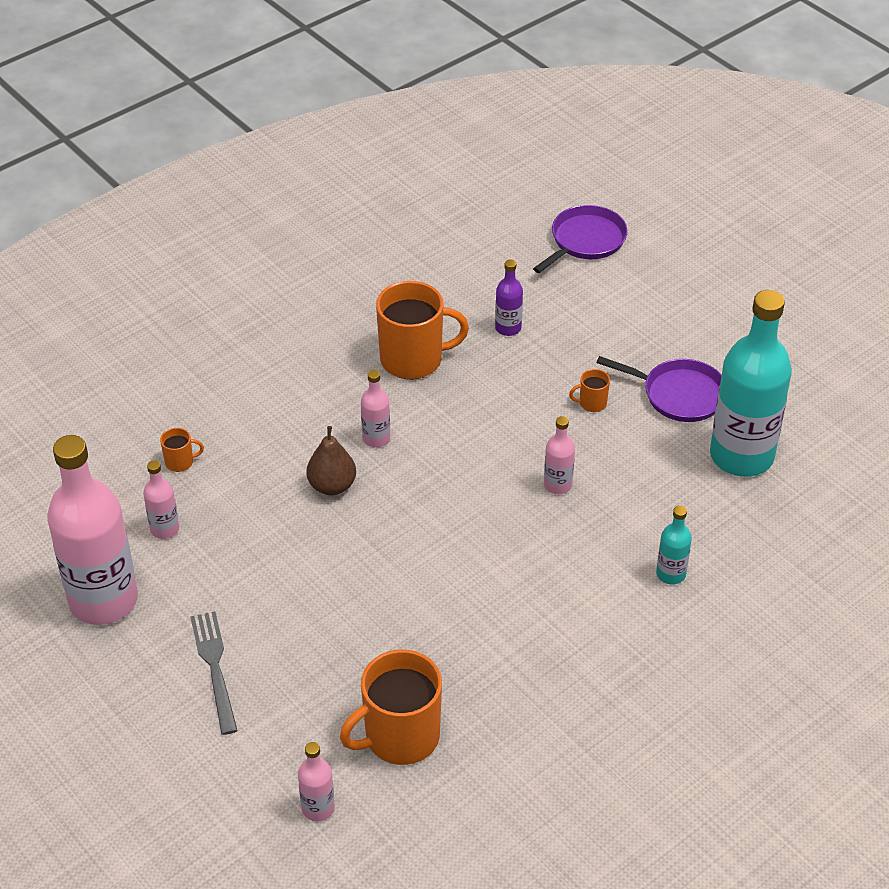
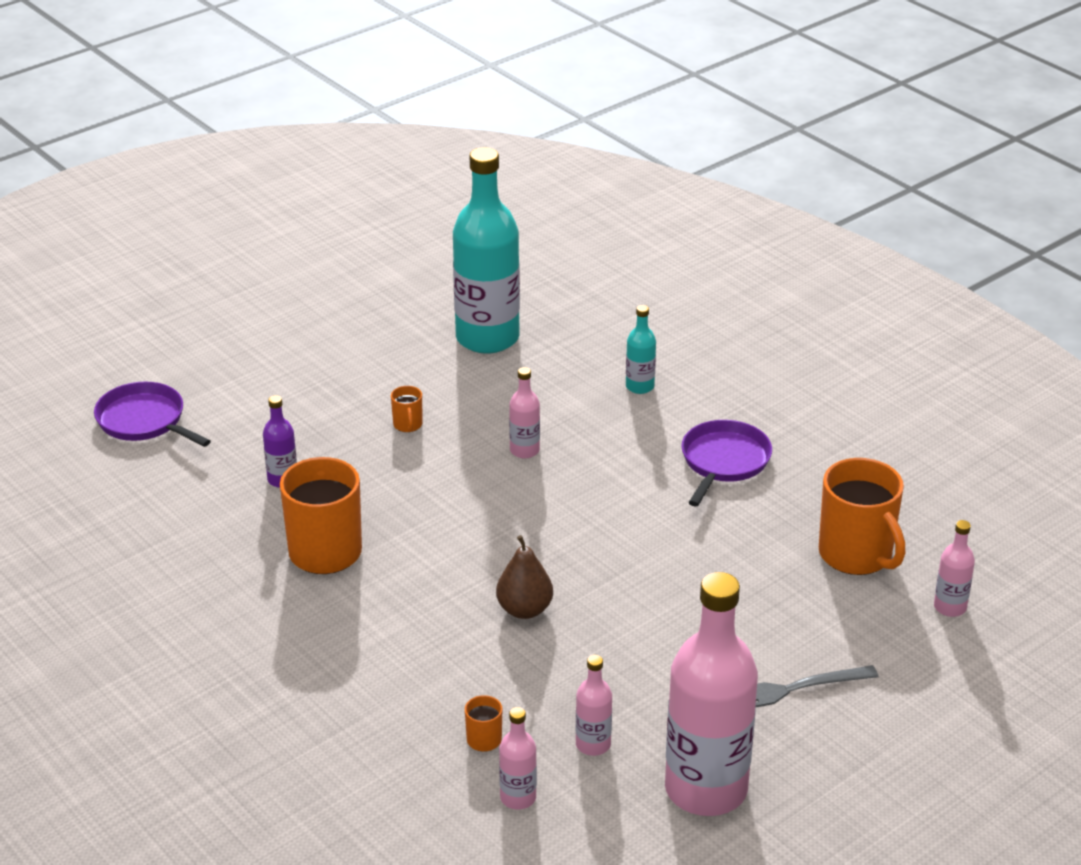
camera: 90 degrees left, 10 degrees down
pink bottle [361,370,390,448] -> pink bottle moved to [499,707,537,810]
purple pan [596,356,722,422] -> purple pan moved to [681,420,772,506]

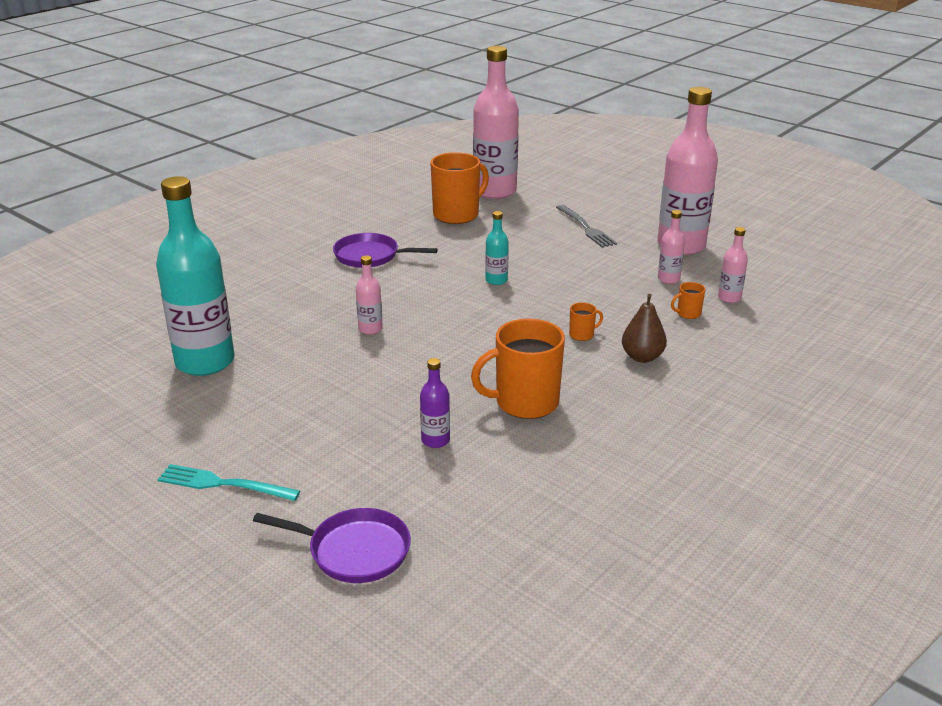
camera: 100 degrees left, 5 degrees down
purple pan [94,382,211,447] -> purple pan turned 105 degrees counterclockwise [253,508,411,583]
orange mug [391,386,422,432] -> orange mug moved to [569,302,603,341]
brown pear [496,535,553,619] -> brown pear moved to [622,294,667,363]
turquoise bottle [626,305,656,394] -> turquoise bottle moved to [485,211,509,285]
pink bottle [934,520,975,617] -> pink bottle [473,46,519,199], size x2.29
none -> turquoise fork [157,464,300,501]

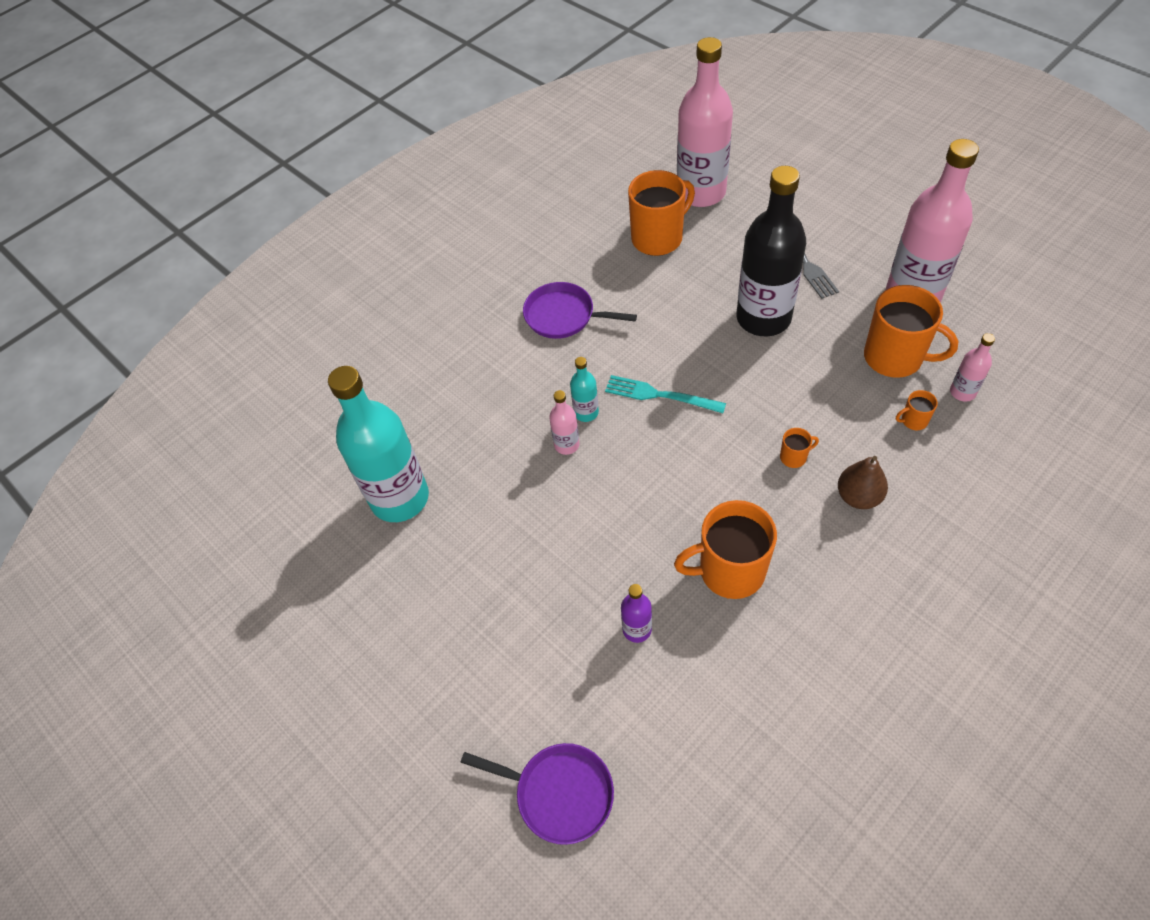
camera: 10 degrees right, 25 degrees up
turquoise fork [157,464,300,501] -> turquoise fork moved to [605,375,726,413]
turquoise bottle [485,211,509,285] -> turquoise bottle moved to [570,357,599,422]
pink bottle [658,210,685,284] -> orange mug [864,285,959,378]
none -> black bottle [736,166,806,336]

